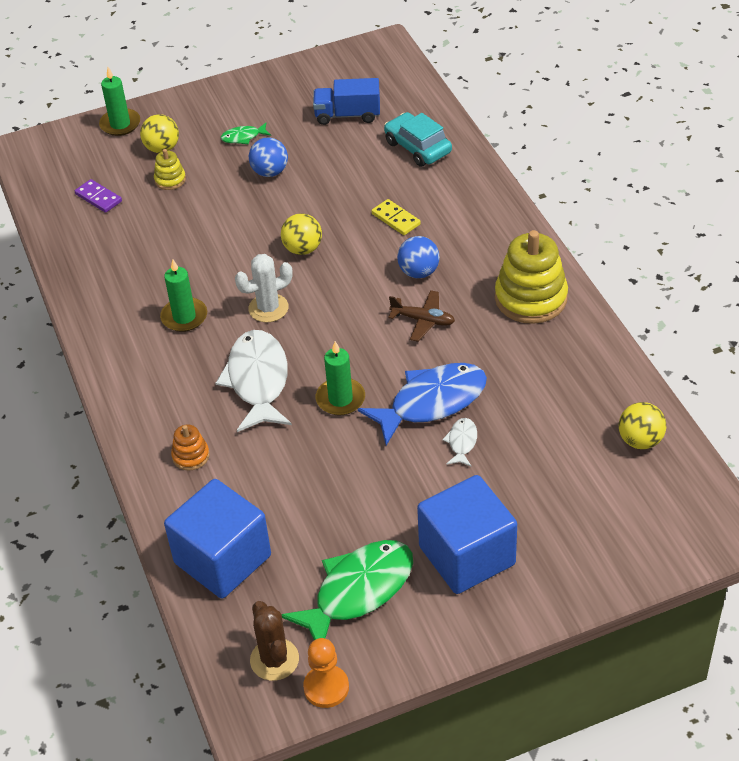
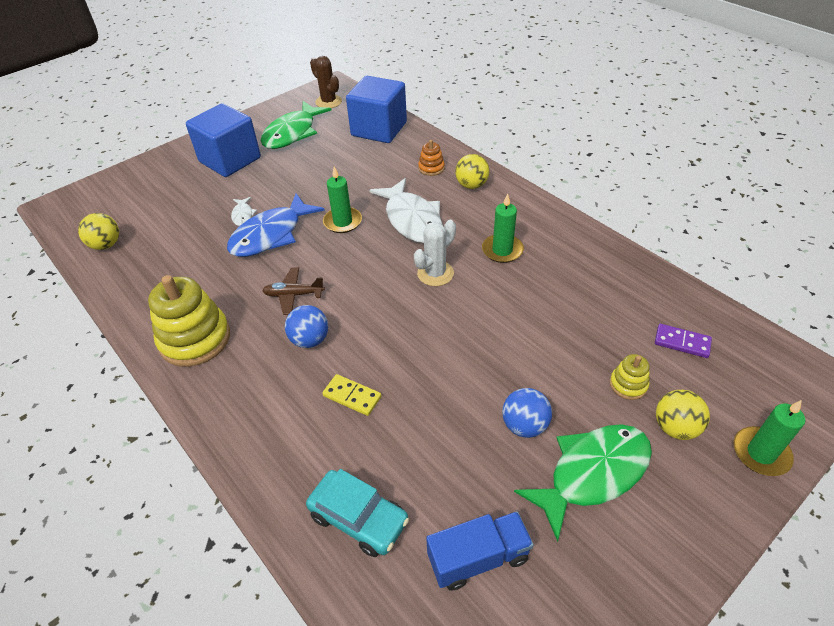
camera: 160 degrees right, 0 degrees up
green fish [221,123,271,144] -> green fish [514,424,652,542], size x2.24
yellow ball [281,213,322,255] -> yellow ball moved to [455,154,490,189]
orange pawn [303,638,349,708] -> none

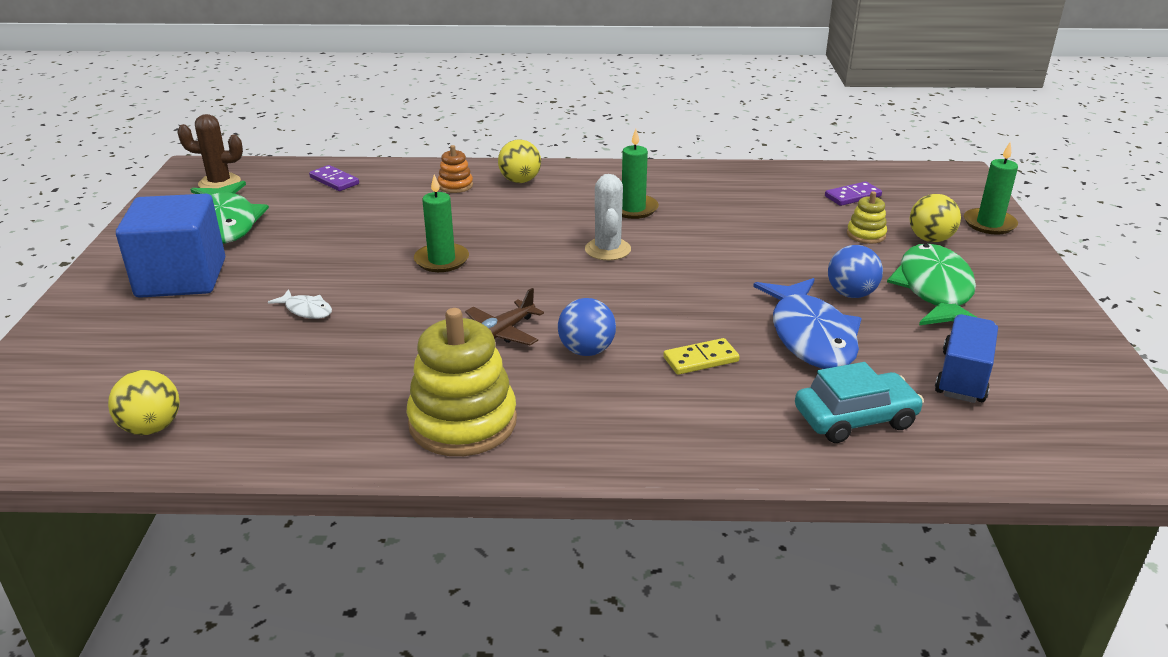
camera: 50 degrees left, 15 degrees down
blue fish [227,193,325,257] -> blue fish moved to [753,278,862,369]
blue cube [346,76,407,143] -> purple domino [309,165,359,191]
white fish [369,178,443,243] -> none

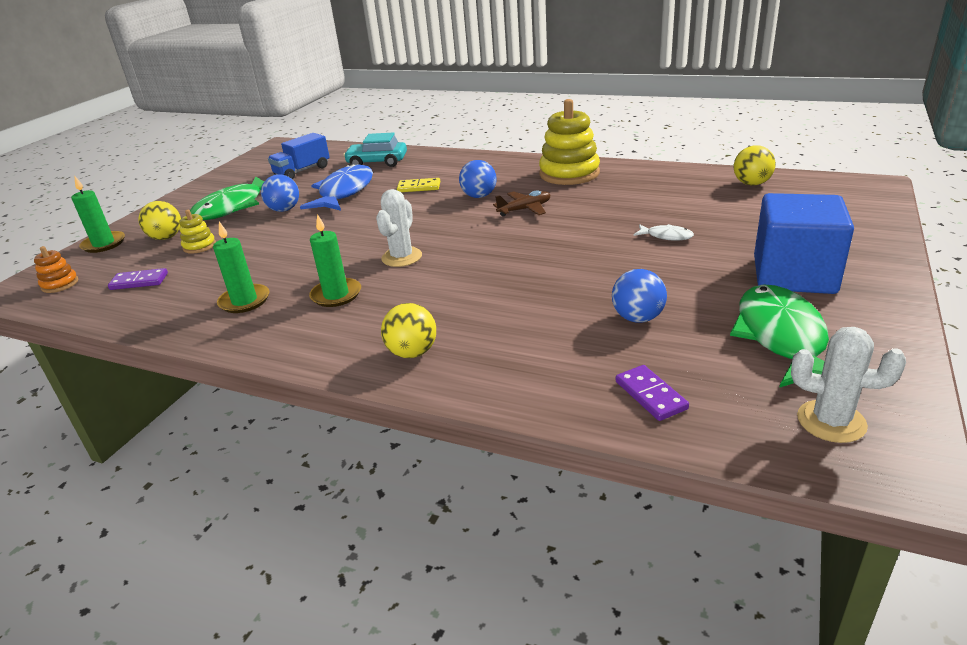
camera: 155 degrees left, 0 degrees up
brown cactus [177,114,243,188] -> white cactus [791,327,906,443]
white fish [268,289,332,319] -> white fish turned 150 degrees clockwise [634,224,694,241]
green candle [414,174,469,272] -> green candle moved to [213,222,269,313]
orange stacking toy [438,145,473,193] -> orange stacking toy moved to [34,246,78,293]
none -> blue ball [612,269,667,323]

